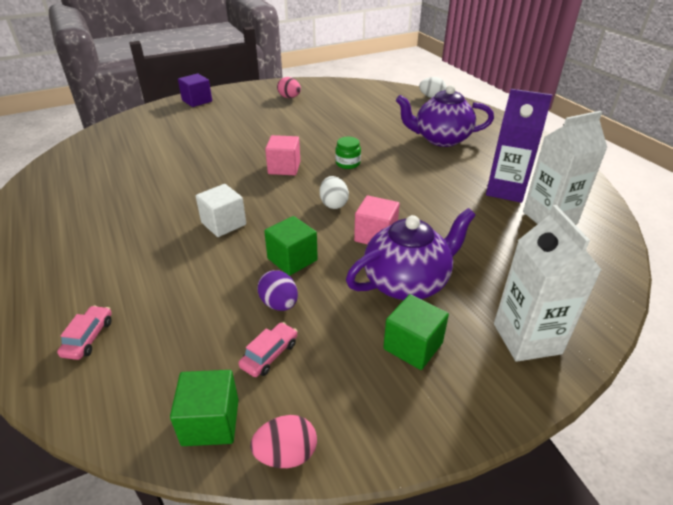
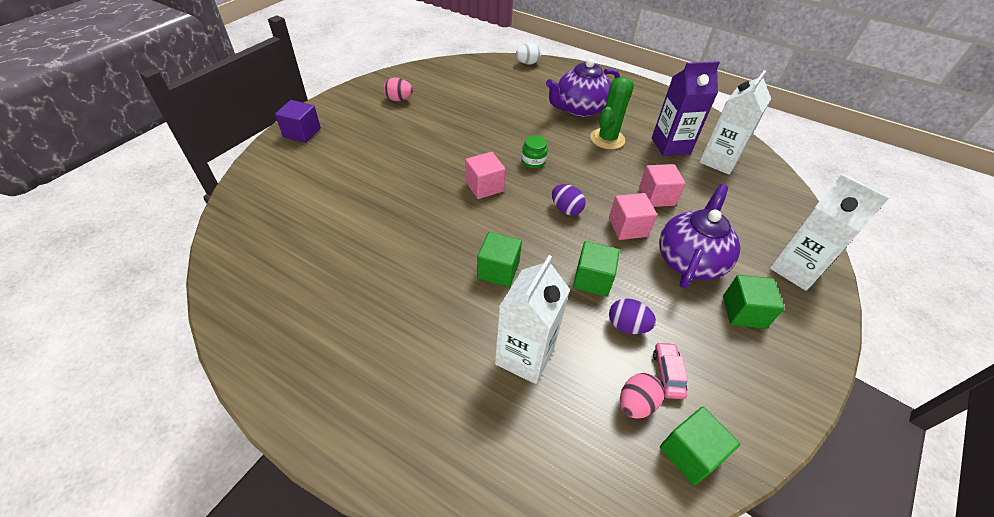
camera: 35 degrees left, 10 degrees up
pink car [57,306,112,360] -> none
white cube [196,184,246,237] -> green cube [477,232,522,287]
pink egg [250,415,317,468] -> pink egg moved to [620,373,664,419]
white egg [320,176,349,209] -> purple egg [552,184,586,216]
none -> white carton [495,255,570,384]
none -> green cactus [590,77,634,149]
none -> pink cube [639,164,686,207]

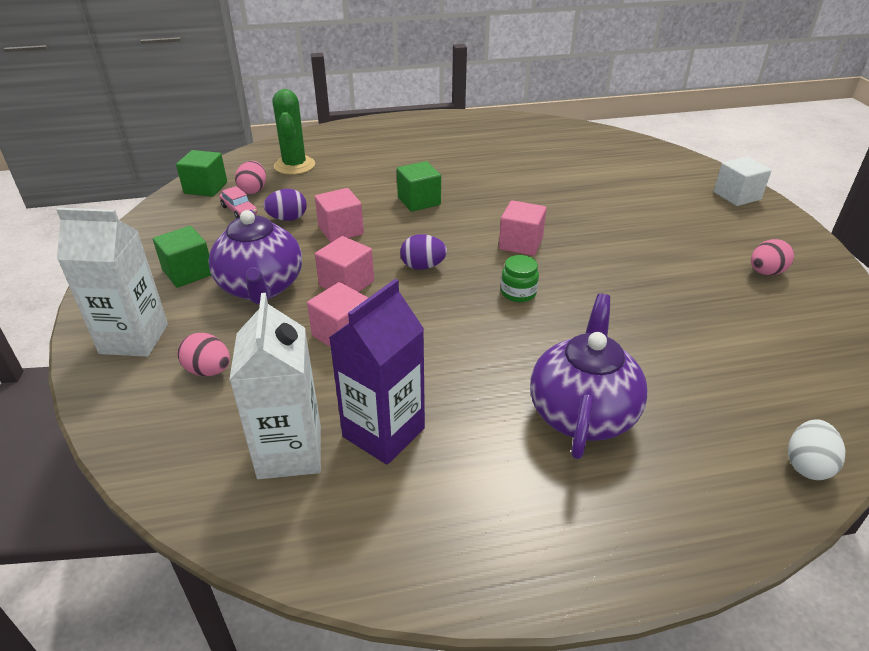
camera: 140 degrees right, 10 degrees down
purple cube [275,100,321,143] -> white cube [714,156,772,206]
white carton [495,255,570,384] -> none
green cube [573,241,620,296] -> pink cube [315,188,364,242]
green cactus [590,77,634,149] -> green cactus moved to [272,89,315,175]
none -> pink egg [177,333,230,376]

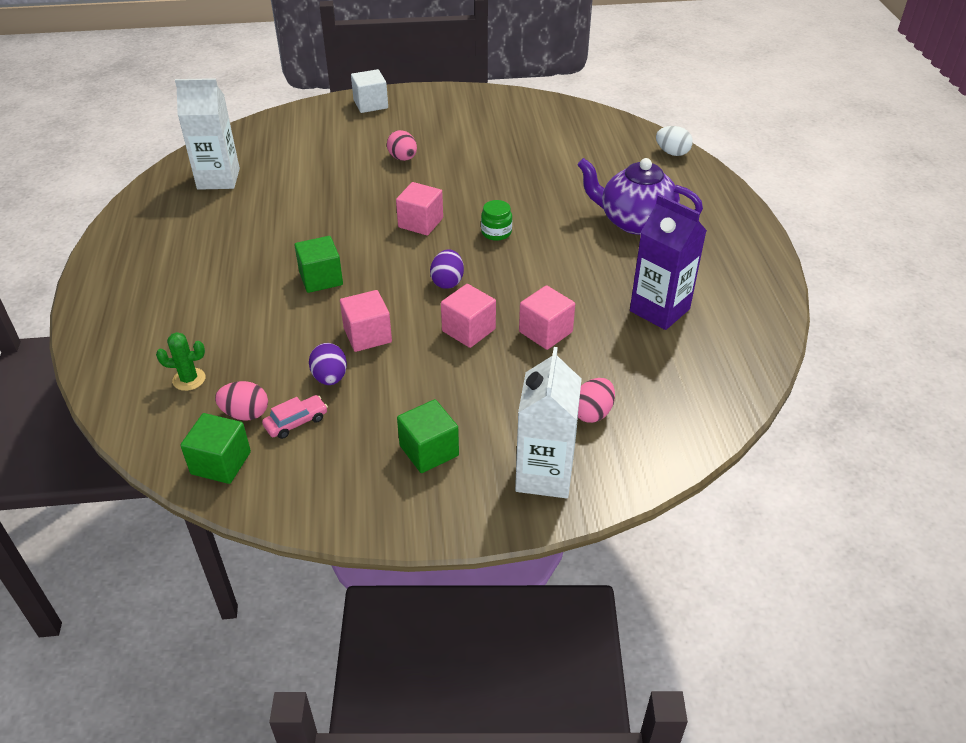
camera: 85 degrees left, 5 degrees up
purple teapot [208,210,302,304] -> none
white carton [229,293,321,479] -> white carton moved to [175,78,240,190]
green cactus [272,89,315,175] -> green cactus [156,332,205,391], size x0.58
pink egg [751,239,794,275] -> pink egg moved to [387,130,417,161]

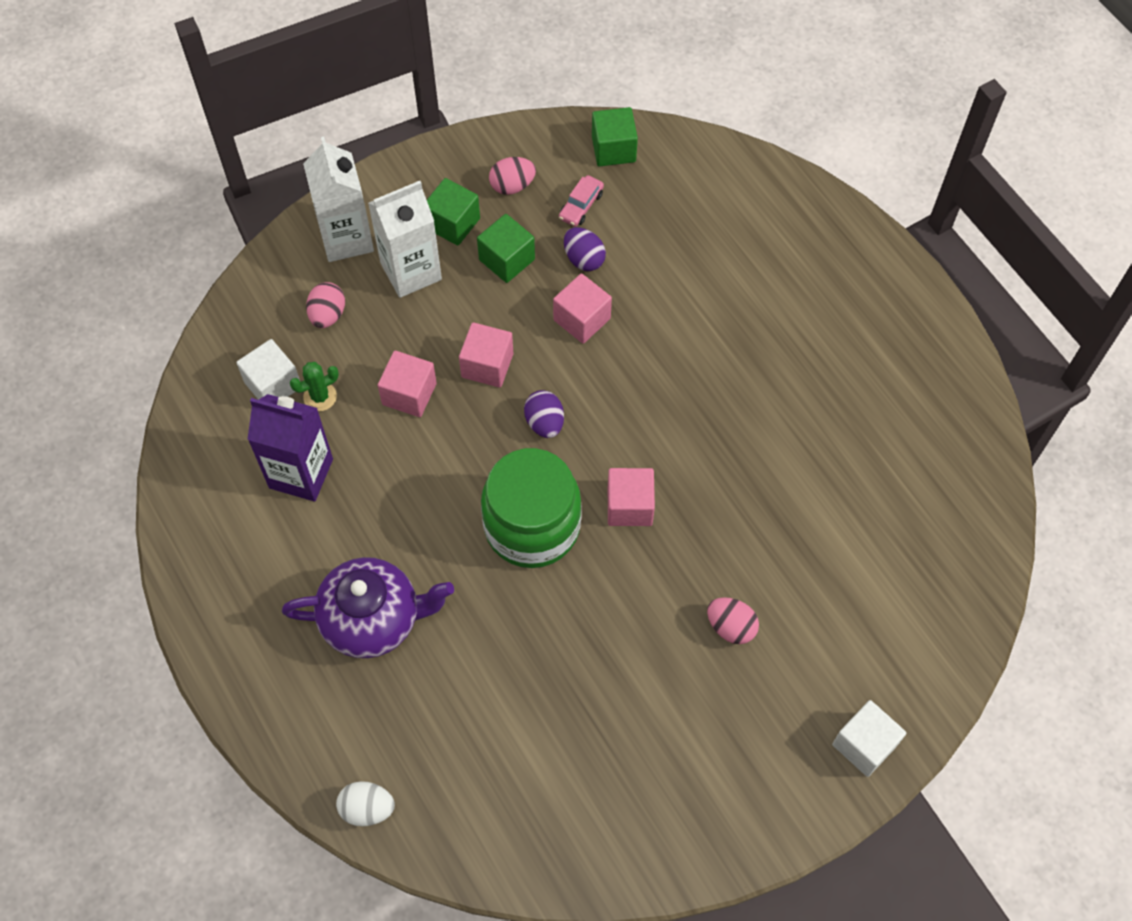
camera: 155 degrees right, 20 degrees up
green cactus [156,332,205,391] -> green cactus moved to [290,362,339,411]
white carton [175,78,240,190] -> white carton moved to [368,181,442,298]
pink egg [215,381,268,421] -> pink egg moved to [489,157,536,195]
green cube [294,236,343,293] -> green cube moved to [477,214,535,283]
green jar [481,200,512,241] -> green jar [481,448,582,568], size x2.45
none -> white cube [236,339,300,400]

